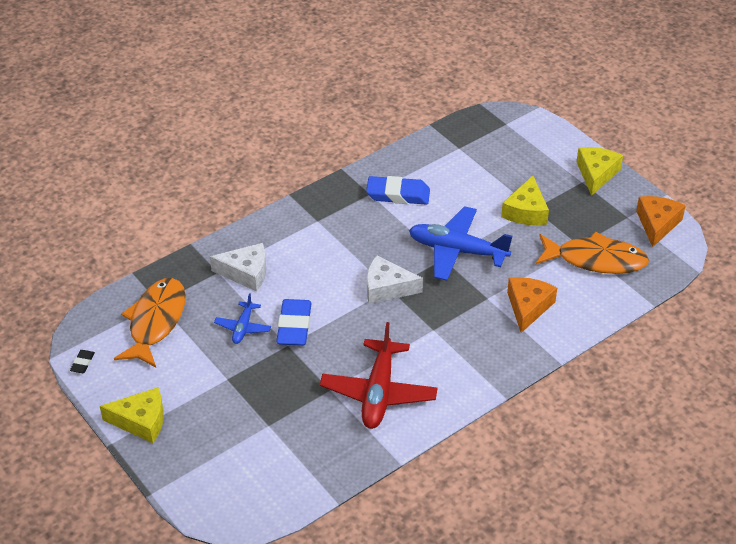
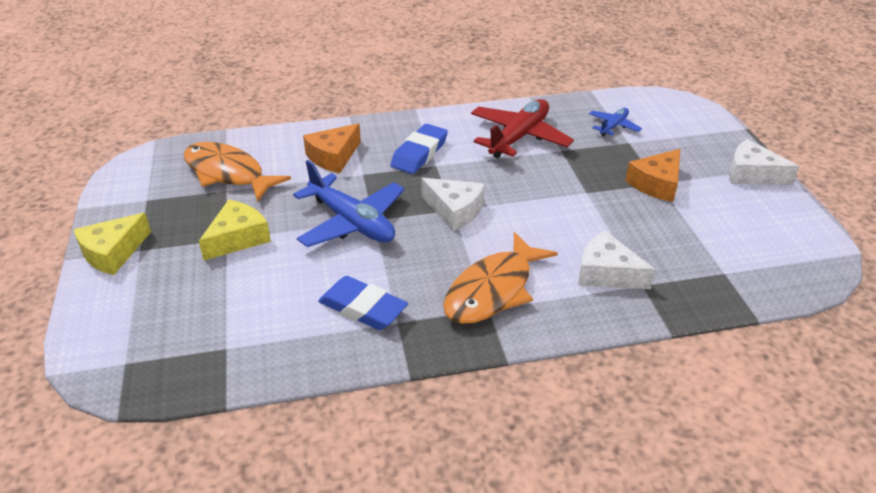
camera: 155 degrees left, 5 degrees down
black eraser [70,350,95,373] -> none
yellow cheese [100,387,164,443] -> white cheese [729,139,799,185]
orange fish [114,278,186,367] -> orange fish moved to [443,232,558,324]
blue plane [214,293,271,344] -> blue plane moved to [589,108,642,136]
blue eraser [276,299,312,346] -> blue eraser moved to [390,124,448,174]
orange cheese [636,196,686,247] -> orange cheese moved to [625,149,680,202]

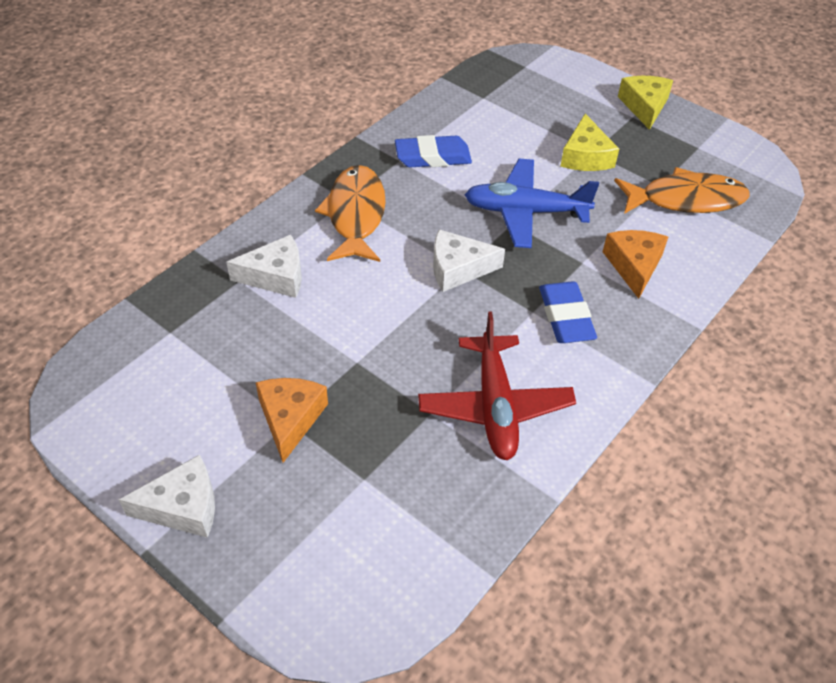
camera: 140 degrees right, 10 degrees up
blue plane [589,108,642,136] -> none

